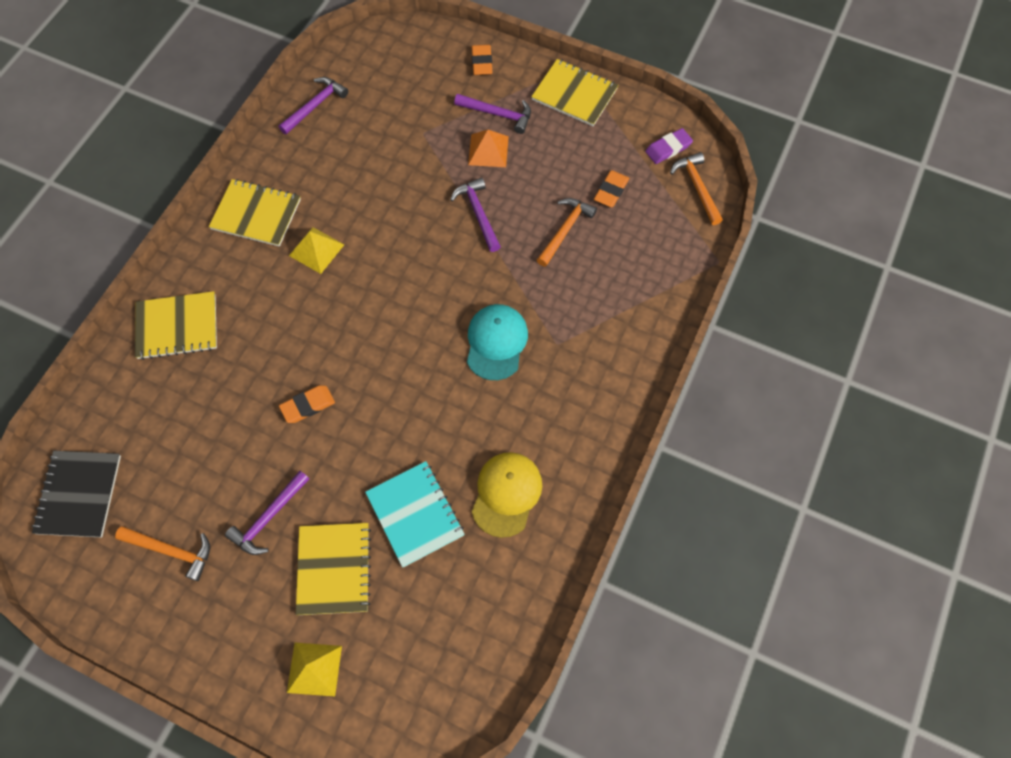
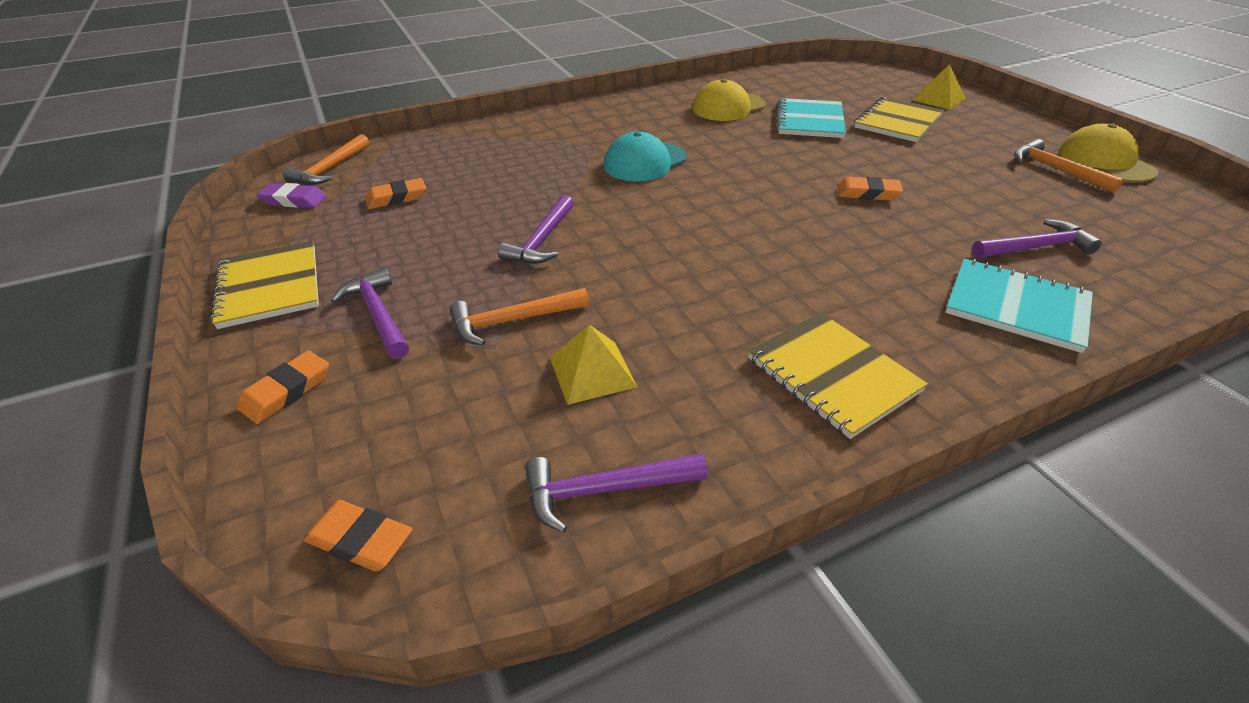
camera: 140 degrees left, 25 degrees down
black notebook [32,451,121,537] -> none
yellow notebook [135,291,217,360] -> turquoise notebook [945,258,1093,353]
purple hammer [225,471,309,555] -> purple hammer moved to [972,219,1102,258]
yellow pyramid [289,227,344,274] -> yellow pyramid moved to [550,325,637,405]
orange pyramid [468,130,509,167] -> none
orange hammer [537,198,597,267] -> orange hammer moved to [449,288,589,345]
none -> orange eraser [303,500,412,572]
none -> yellow cap [1058,123,1158,183]

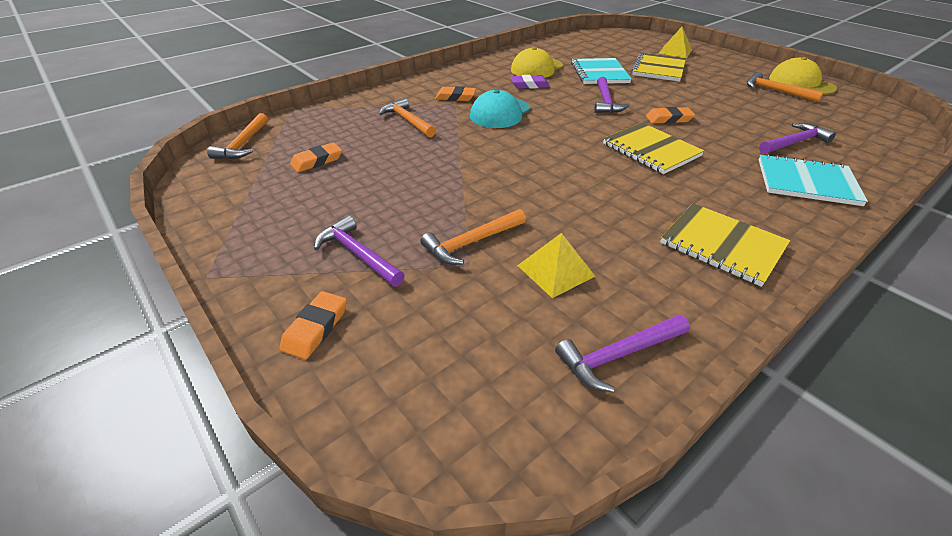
camera: 15 degrees left, 0 degrees up
yellow notebook [210,241,319,329] -> yellow notebook moved to [603,123,704,174]
purple eraser [257,183,326,208] -> purple eraser moved to [511,75,550,89]
orange eraser [303,500,412,572] -> orange eraser moved to [435,86,476,101]
purple hammer [498,195,574,264] -> purple hammer moved to [594,77,630,113]
none -> orange hammer [379,98,436,137]

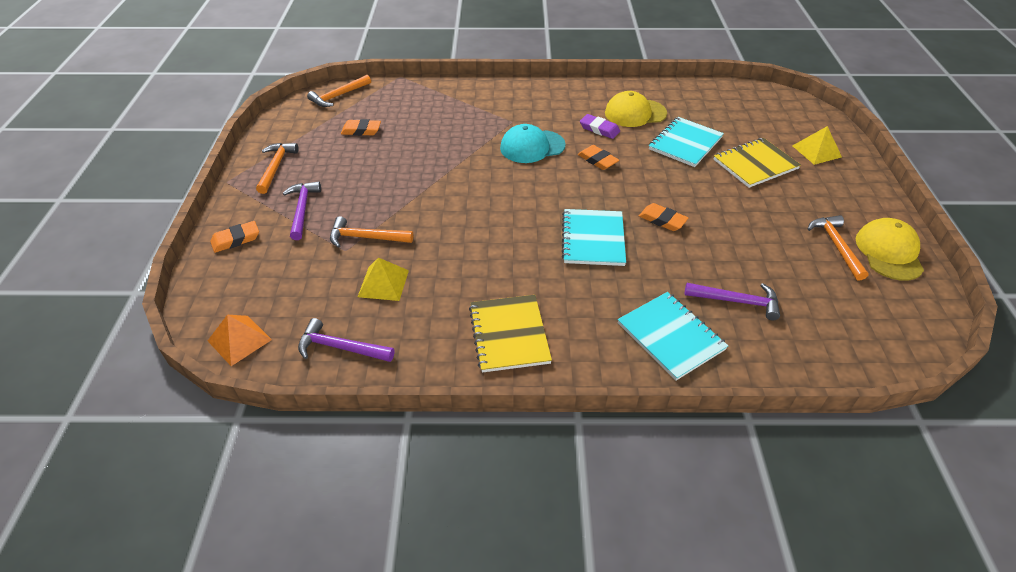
camera: 40 degrees right, 5 degrees up
orange hammer [379,98,436,137] -> orange hammer moved to [256,143,298,194]
orange eraser [435,86,476,101] -> orange eraser moved to [578,145,619,170]
purple hammer [594,77,630,113] -> none
yellow notebook [603,123,704,174] -> turquoise notebook [562,209,626,266]
none -> orange pyramid [208,315,272,366]

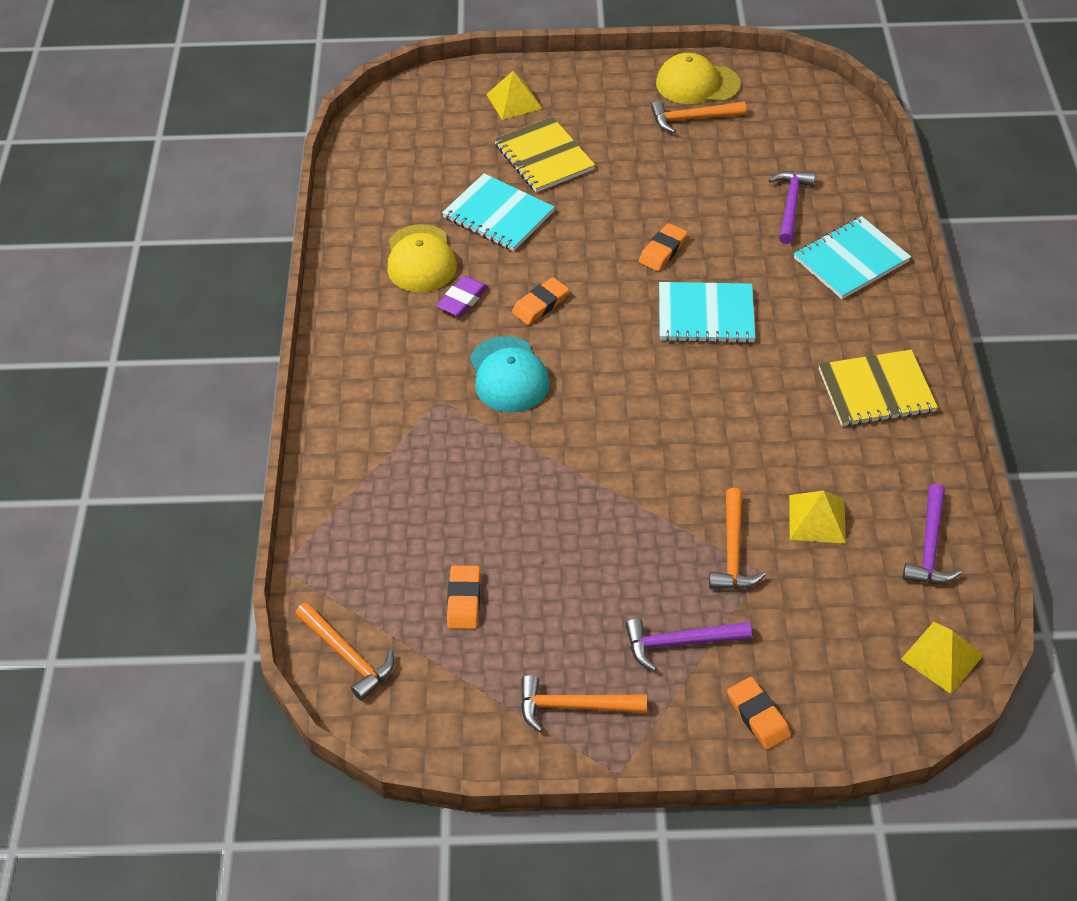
camera: 90 degrees left, 5 degrees up
orange pyramid [208,315,272,366] -> yellow pyramid [901,622,984,694]

